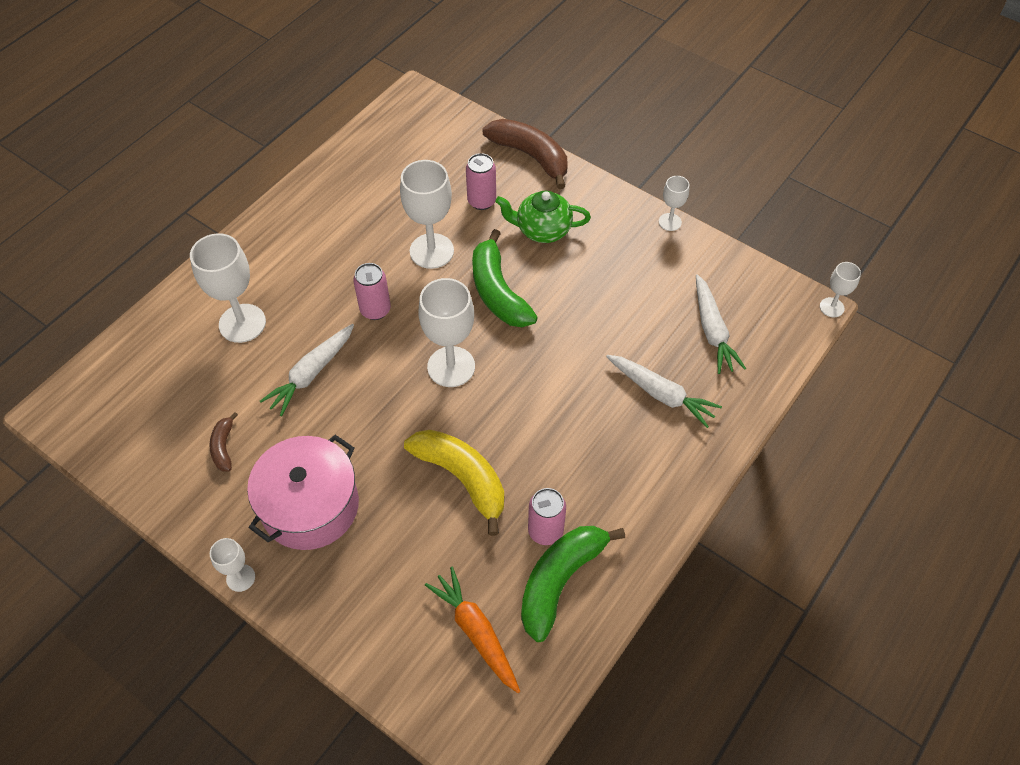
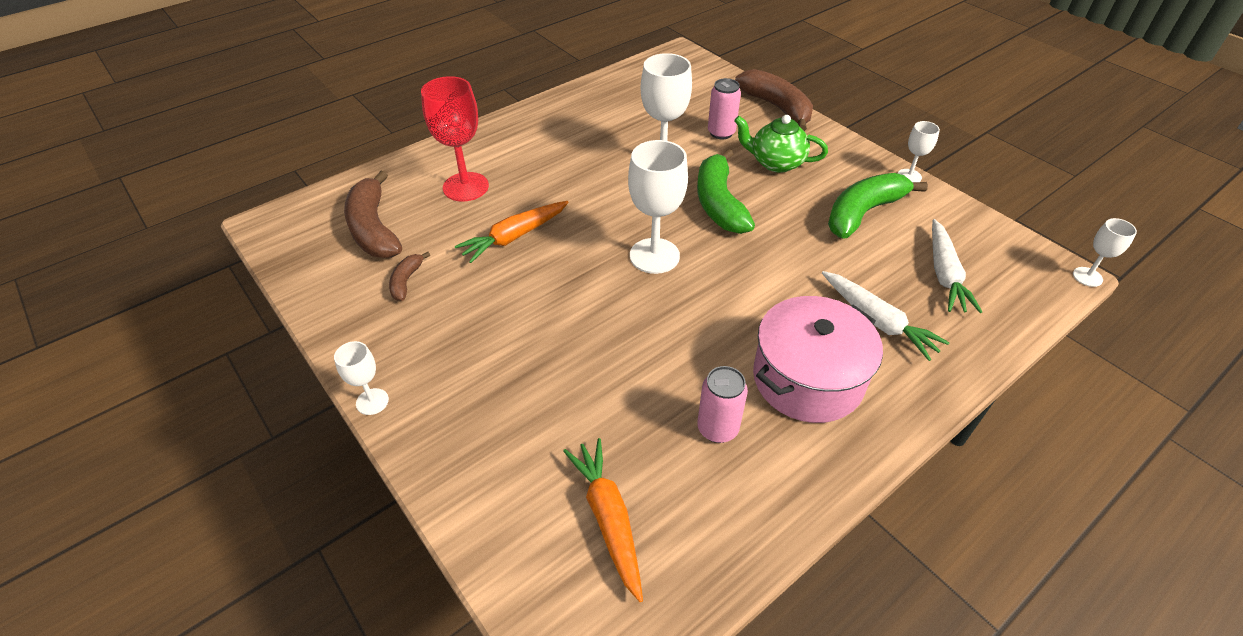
camera: 15 degrees right, 10 degrees down
white goblet [190,233,266,343] -> red goblet [421,76,489,202]
pink pot [247,435,359,550] -> pink pot moved to [753,296,883,423]
white carrot [260,324,354,416] -> orange carrot [455,201,568,263]
pink can [353,263,391,320] -> none
yellow banana [404,430,504,536] -> none
green banana [521,526,625,642] -> green banana moved to [828,173,928,239]
none -> brown banana [344,171,402,258]

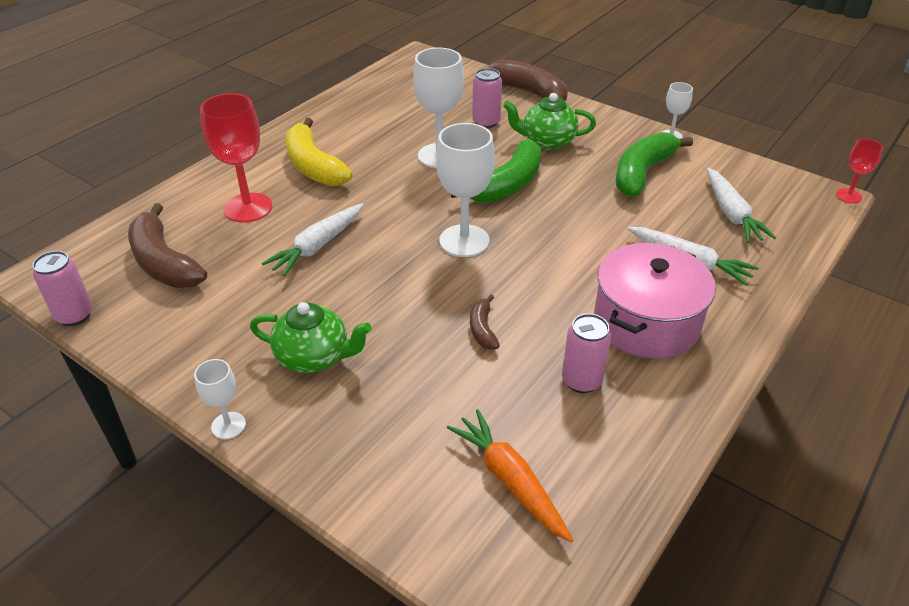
camera: 15 degrees left, 5 degrees down
brown banana [389,252,430,301] -> brown banana moved to [470,295,500,350]
orange carrot [455,201,568,263] -> white carrot [262,203,363,276]
green banana [697,149,755,234] -> green banana turned 120 degrees counterclockwise [451,139,541,203]
white goblet [1073,218,1137,287] -> red goblet [836,139,883,204]
none -> pink can [32,251,93,326]
none -> green teapot [250,302,372,373]
none -> yellow banana [286,118,353,186]

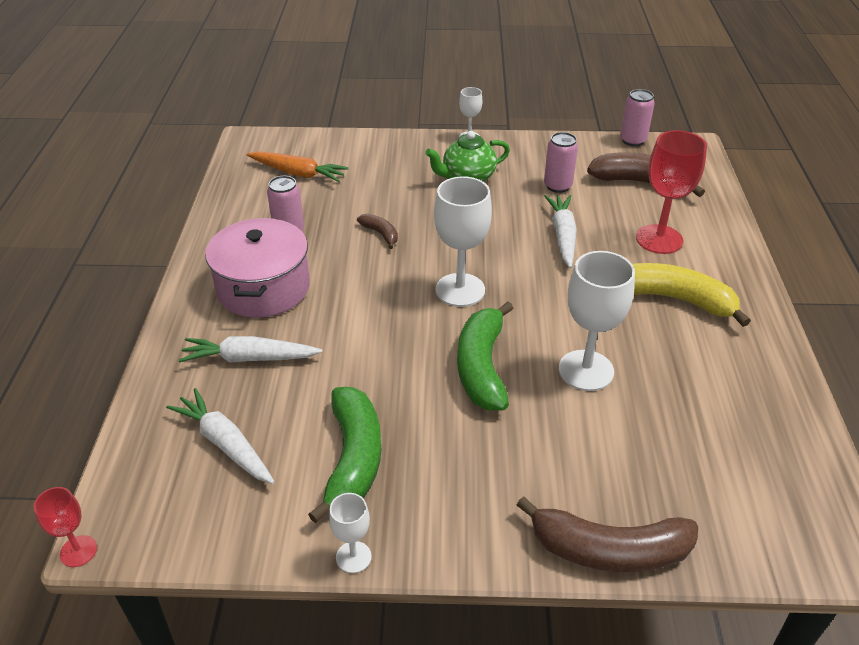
camera: 145 degrees right, 0 degrees up
pink can [472,68,502,128] -> pink can moved to [544,132,578,193]
green teapot [503,93,596,150] -> none

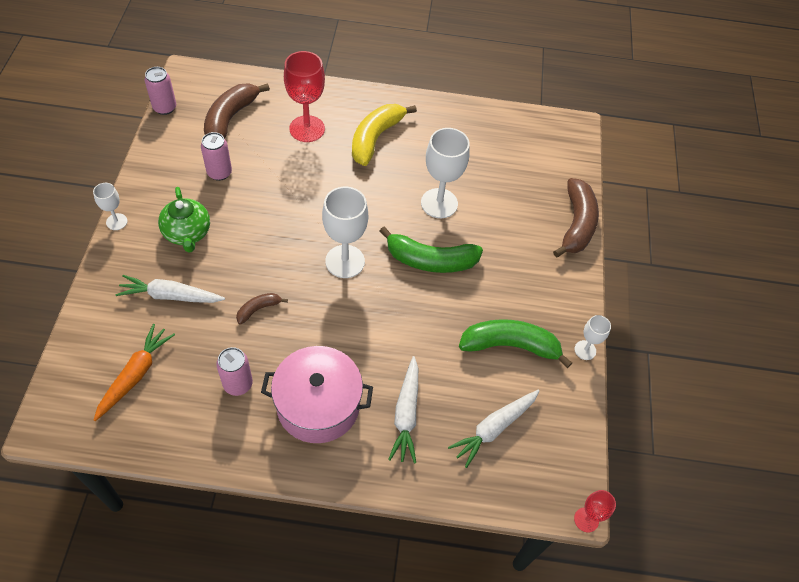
camera: 90 degrees left, 15 degrees up
white carrot [544,195,577,268] -> white carrot moved to [116,275,225,303]

